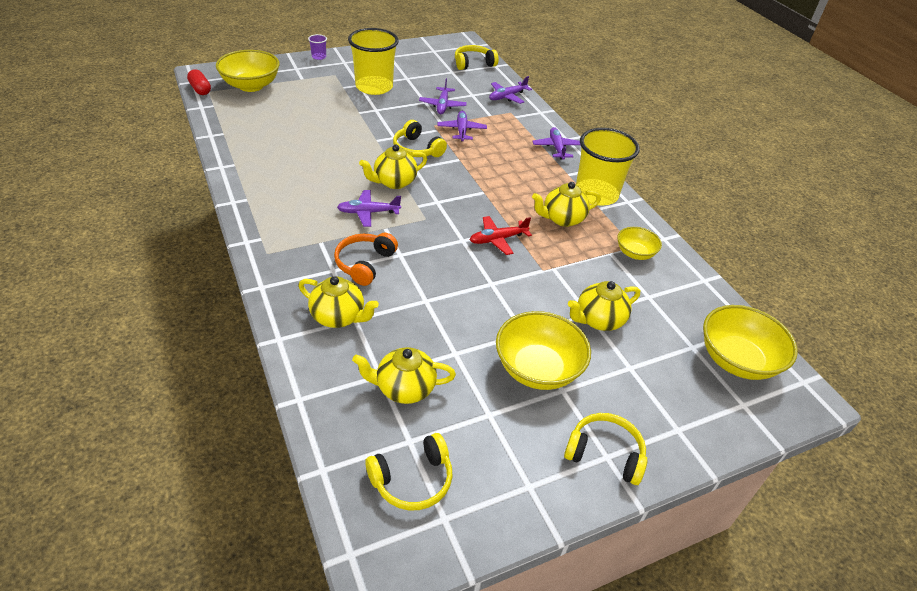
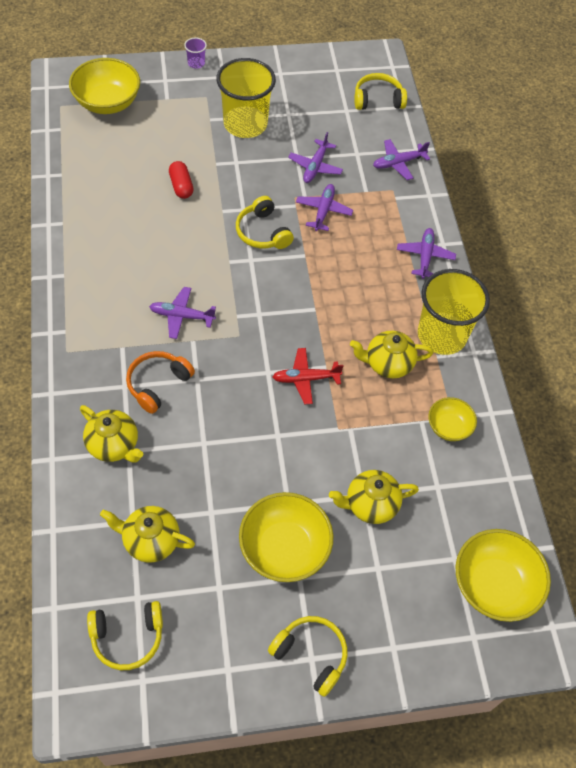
camera: 15 degrees right, 15 degrees up
red capsule [187,69,211,95] -> red capsule moved to [169,161,194,199]
yellow teapot [359,144,427,189] -> none

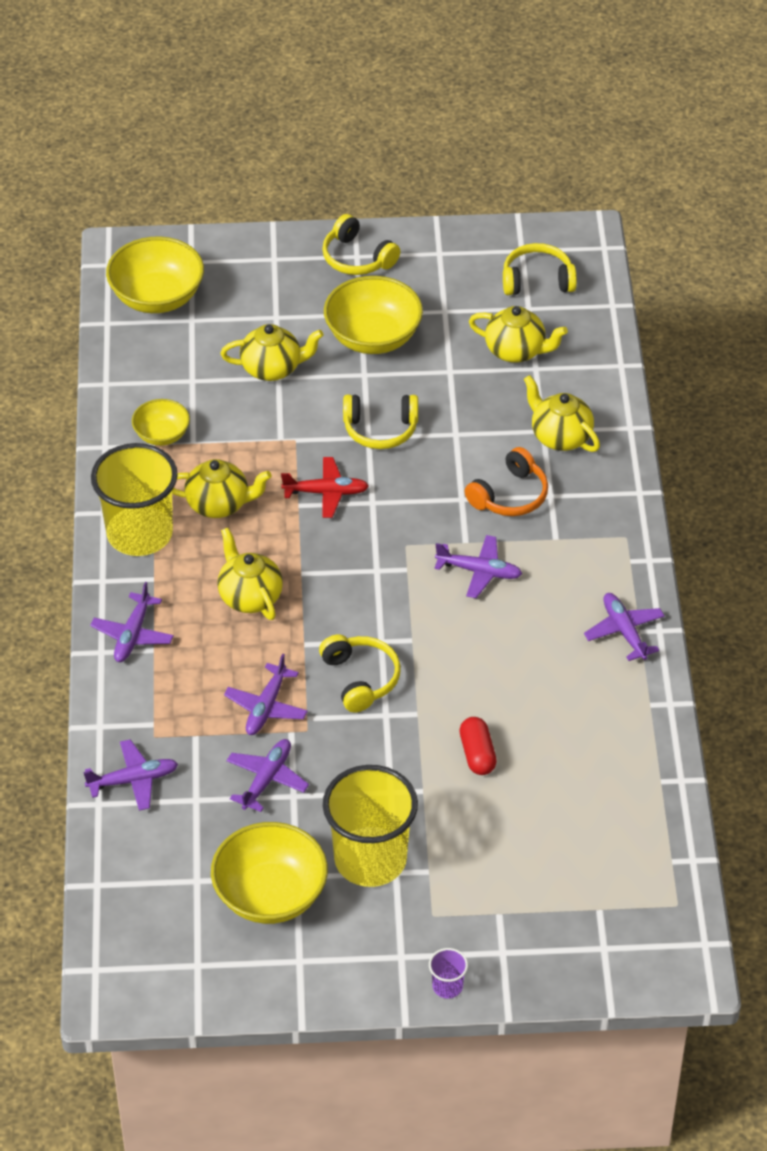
camera: 170 degrees left, 10 degrees down
yellow bowl [69,58,140,114] -> yellow bowl moved to [211,822,328,924]
yellow headphones [354,73,407,110] -> yellow headphones moved to [343,395,418,449]
none -> yellow teapot [217,528,283,620]
none -> purple plane [584,593,665,661]

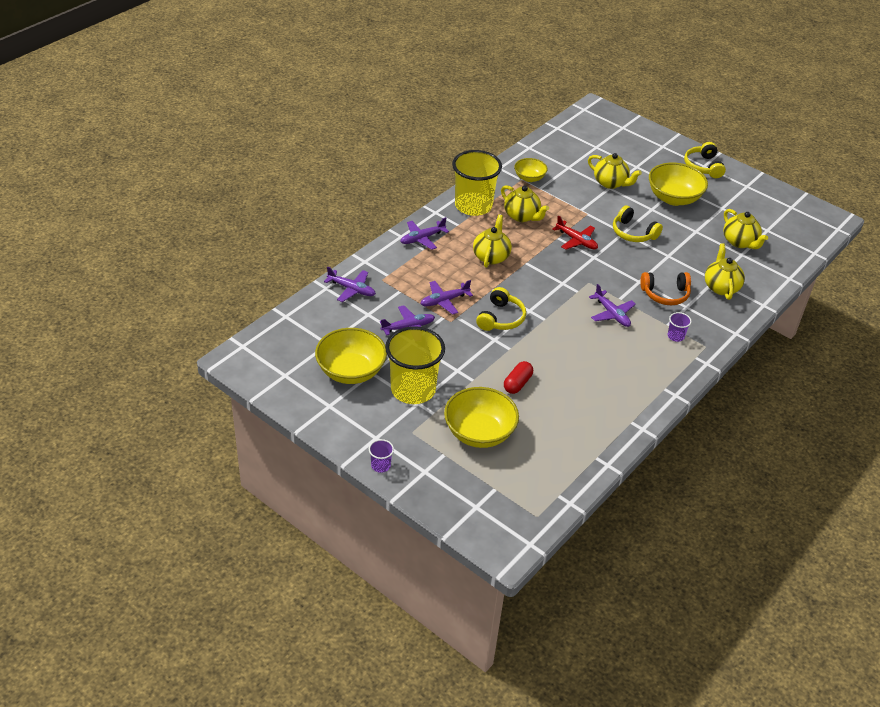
camera: 40 degrees right, 5 degrees down
yellow bowl [106,236,204,313] -> yellow bowl moved to [444,387,519,448]
yellow headphones [503,243,577,295] -> none
purple plane [584,593,665,661] -> none
none -> purple cup [668,312,692,342]

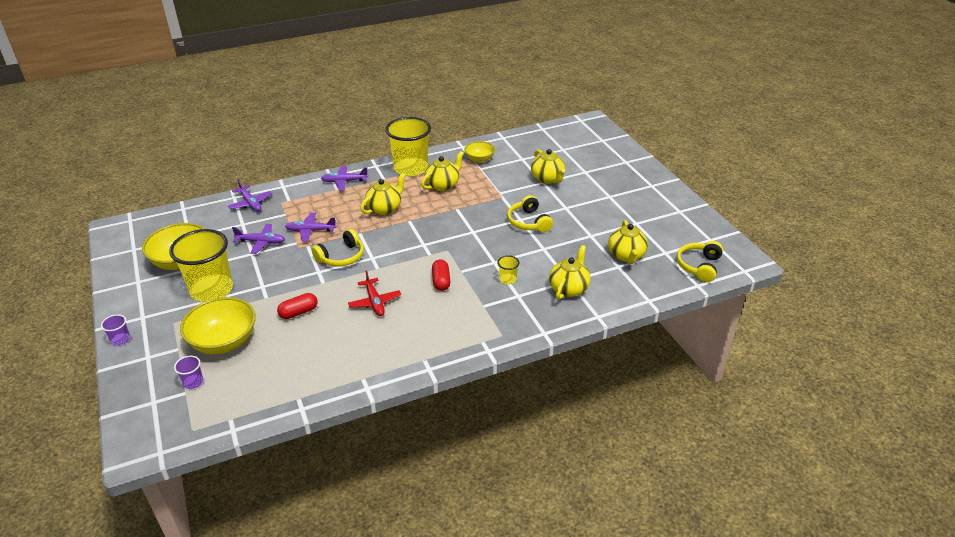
camera: 30 degrees right, 5 degrees down
yellow teapot [501,185,549,222] -> yellow teapot turned 120 degrees counterclockwise [421,151,464,191]
red plane [553,216,598,250] -> red plane moved to [348,270,401,316]
purple plane [589,284,636,327] -> red capsule [432,260,451,291]
orange headphones [640,272,691,305] -> yellow cup [498,255,519,284]
yellow bowl [649,163,708,206] -> none
purple cup [668,312,692,342] -> purple cup moved to [174,356,203,389]
yellow headphones [684,142,726,178] -> yellow headphones moved to [677,241,723,282]

